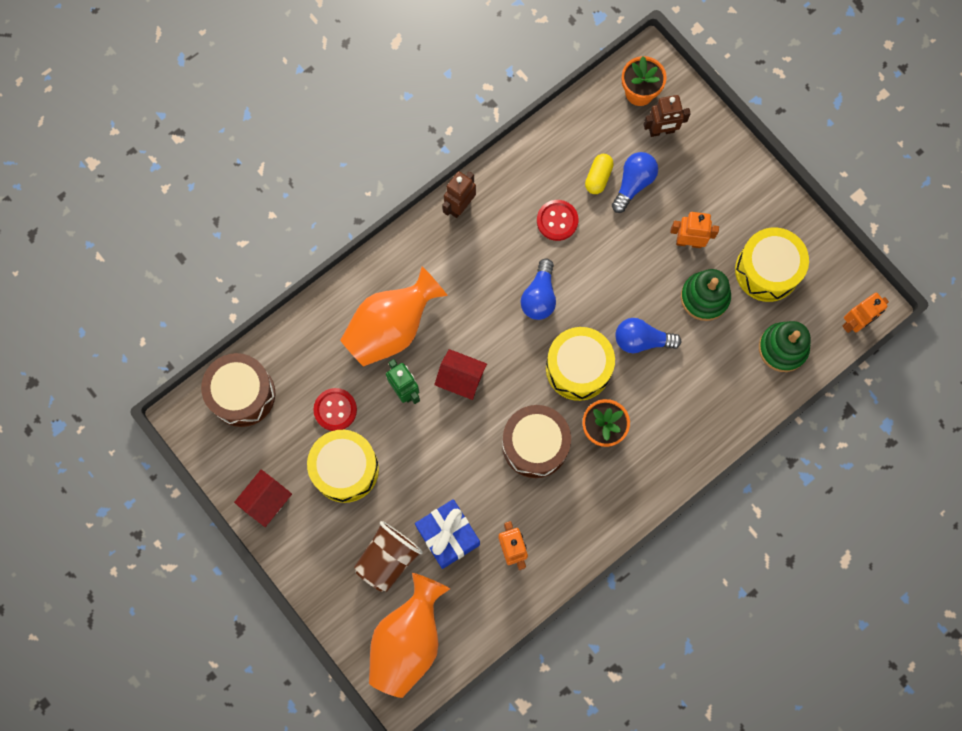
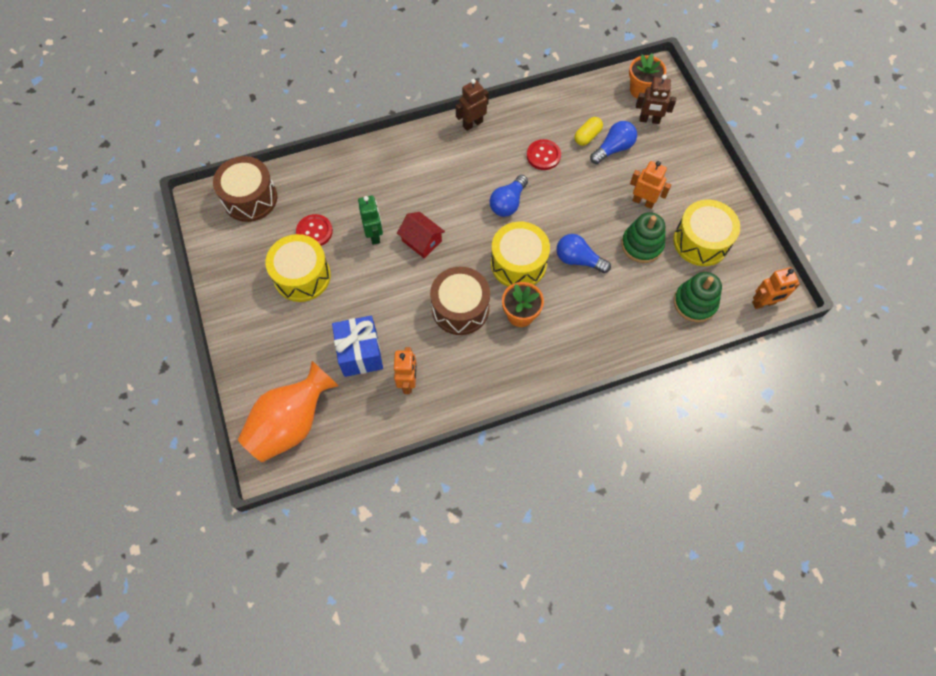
camera: 20 degrees right, 10 degrees down
red house [234,469,292,527] -> none
orange vase [340,266,448,367] -> none
brown cup [354,521,423,592] -> none

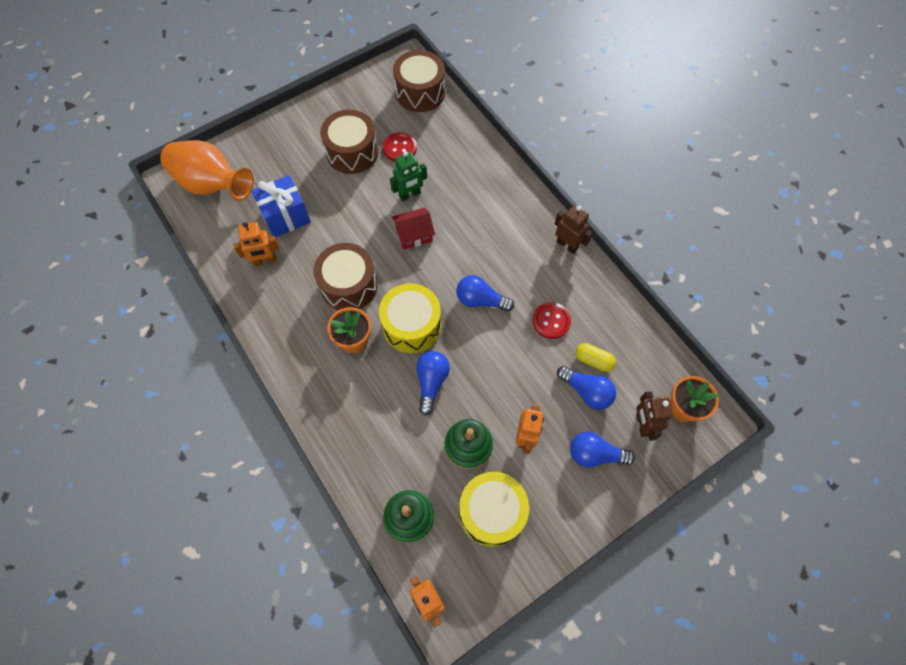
camera: 75 degrees right, 0 degrees up
yellow drum [266,234,331,302] -> brown drum [320,110,378,174]
red house [397,212,445,258] -> red house turned 45 degrees clockwise [392,207,435,250]
none -> blue light bulb [570,432,635,467]

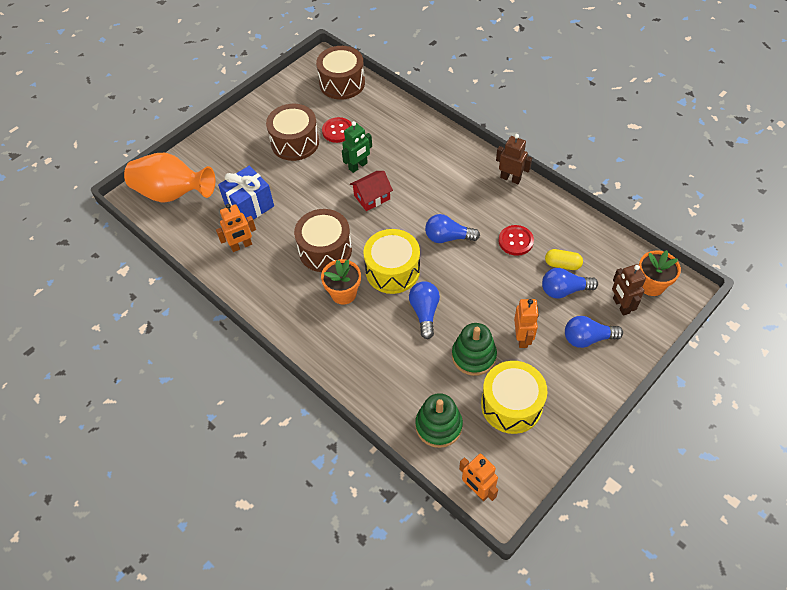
camera: 10 degrees left, 10 degrees down
blue light bulb [557,366,616,410] -> blue light bulb turned 150 degrees clockwise [542,268,598,299]

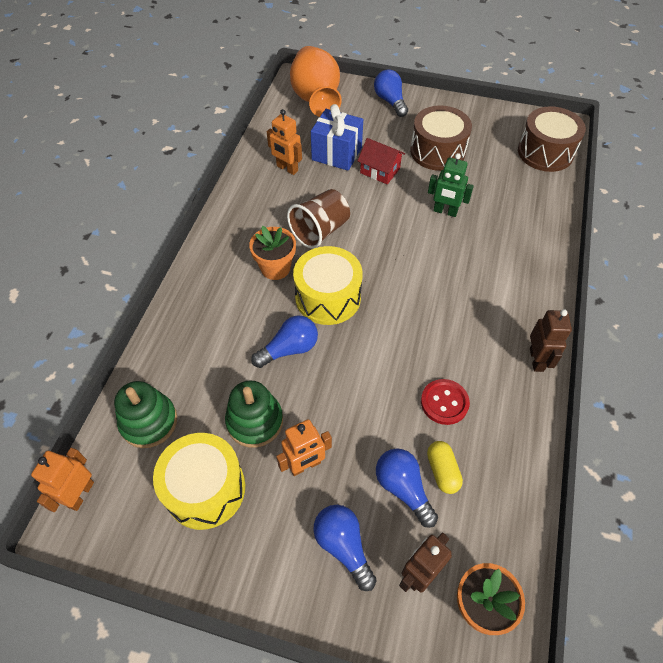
camera: 60 degrees right, 0 degrees up
brown drum [294,209,352,272] -> brown cup [287,189,350,249]
red button [322,117,352,143] -> none
red house [350,171,393,211] -> red house moved to [358,138,405,184]
blue light bulb [425,214,480,243] -> blue light bulb moved to [374,69,408,117]

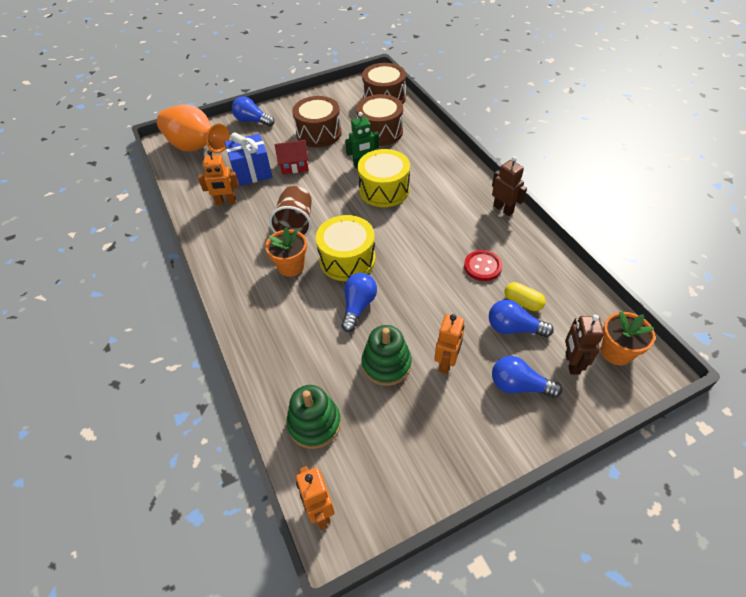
camera: 40 degrees left, 5 degrees down
yellow drum [153,433,245,530] -> yellow drum moved to [358,149,410,207]
none -> brown drum [356,94,403,146]

